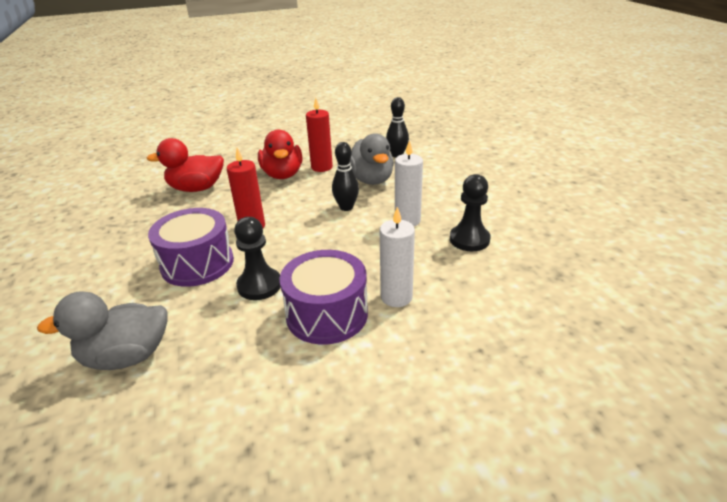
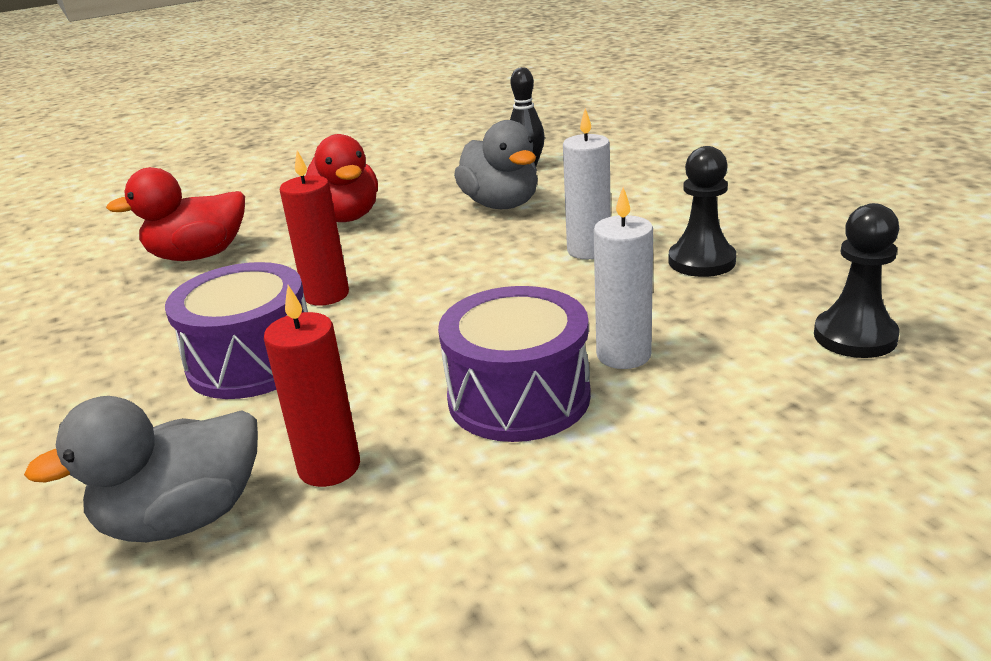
camera: 10 degrees left, 5 degrees down
black pawn [234,217,281,300] -> black pawn moved to [814,203,900,358]
red candle [306,98,333,172] -> red candle moved to [264,285,360,487]
black bowling pin [332,142,359,211] -> none

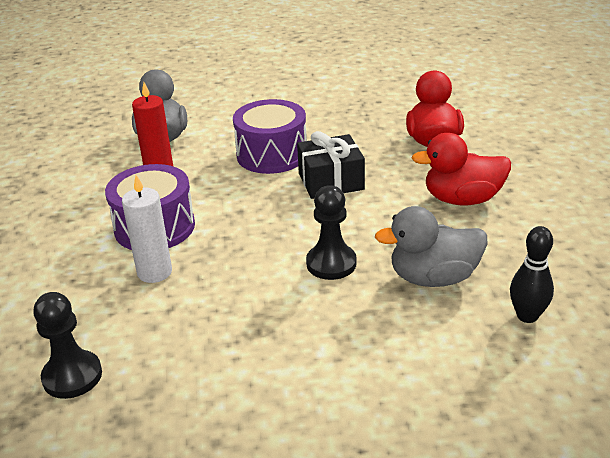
camera: 110 degrees right, 5 degrees up
red candle [280,150,349,306] -> black gift [297,131,365,199]
white candle [563,108,611,259] -> none
black pawn [668,146,736,277] -> black pawn moved to [306,185,357,280]

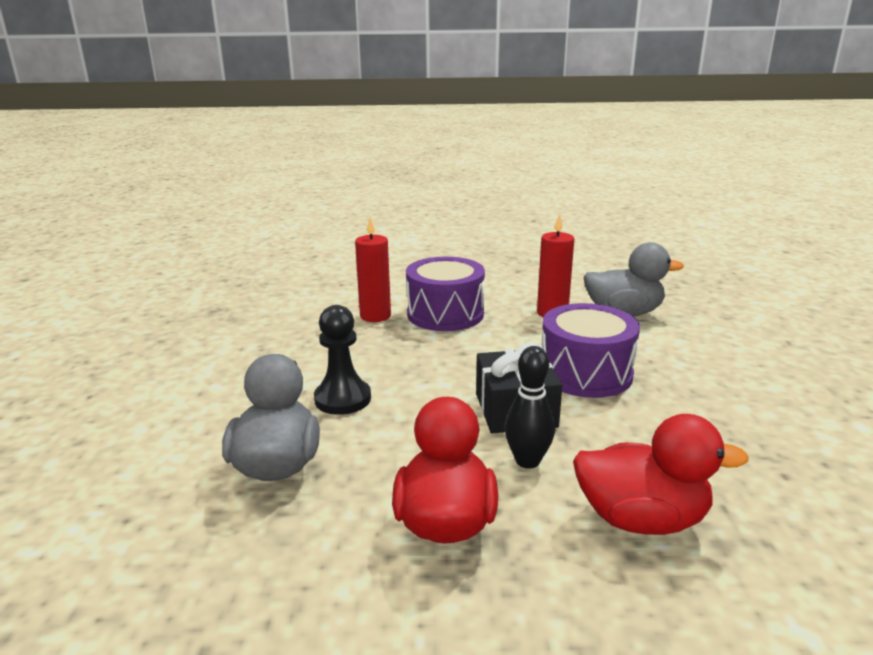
camera: 95 degrees right, 10 degrees down
black pawn [33,292,102,399] -> none
white candle [122,175,172,283] -> red candle [355,217,391,322]
black bowling pin [510,226,554,323] -> black bowling pin moved to [505,346,555,469]

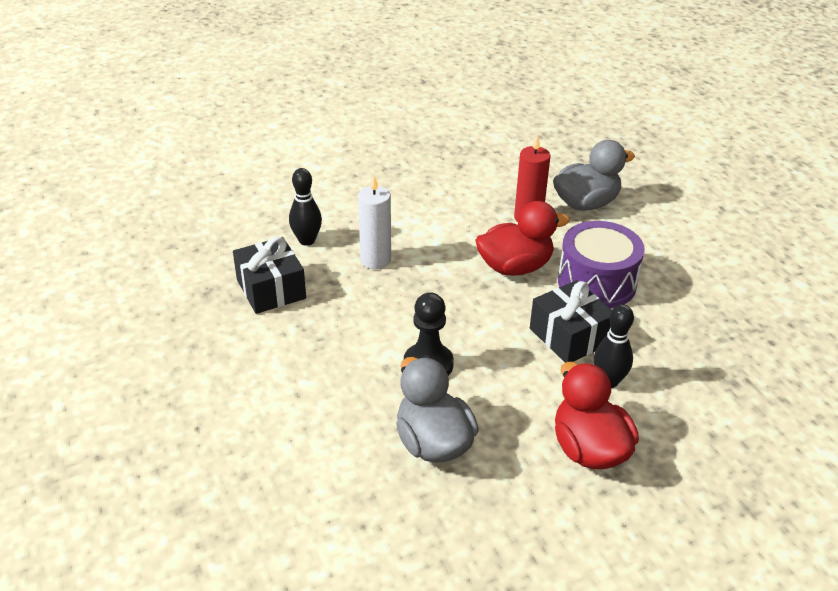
camera: 25 degrees left, 15 degrees up
red candle [355,217,391,322] -> white candle [358,176,391,269]
purple drum [406,257,485,331] -> none
red duck [573,414,749,535] -> red duck moved to [476,201,570,276]
none -> black gift [233,237,306,314]
none -> black bowling pin [289,168,322,246]

